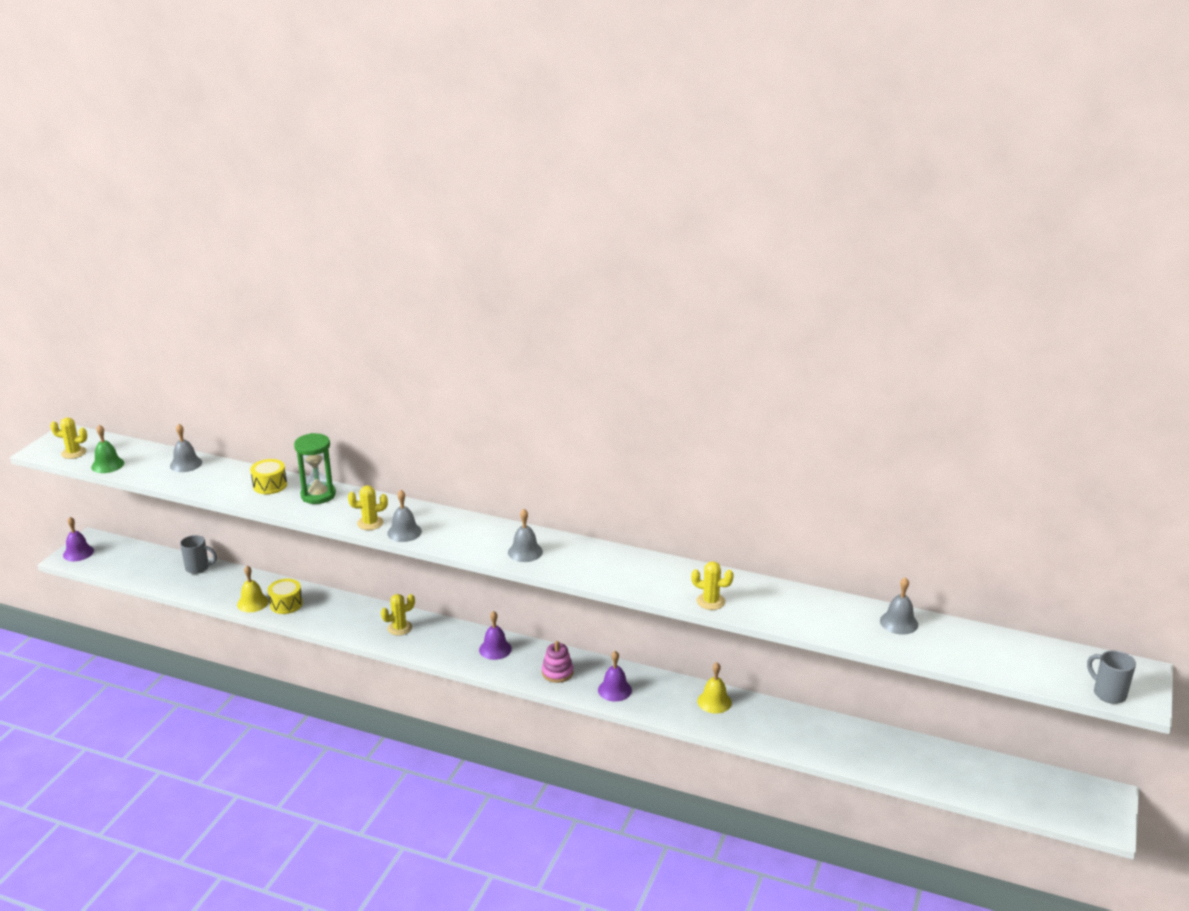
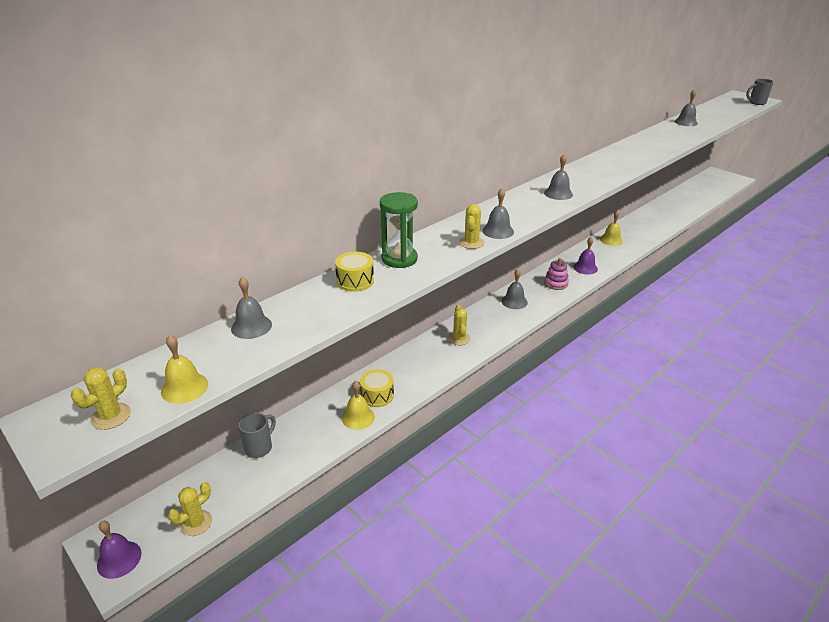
camera: 65 degrees left, 5 degrees up
green bell [91,425,124,473] -> yellow bell [161,335,208,404]
purple bell [479,611,512,660] -> grey bell [501,269,528,309]
yellow cactus [691,562,734,610] -> yellow cactus moved to [168,482,212,536]

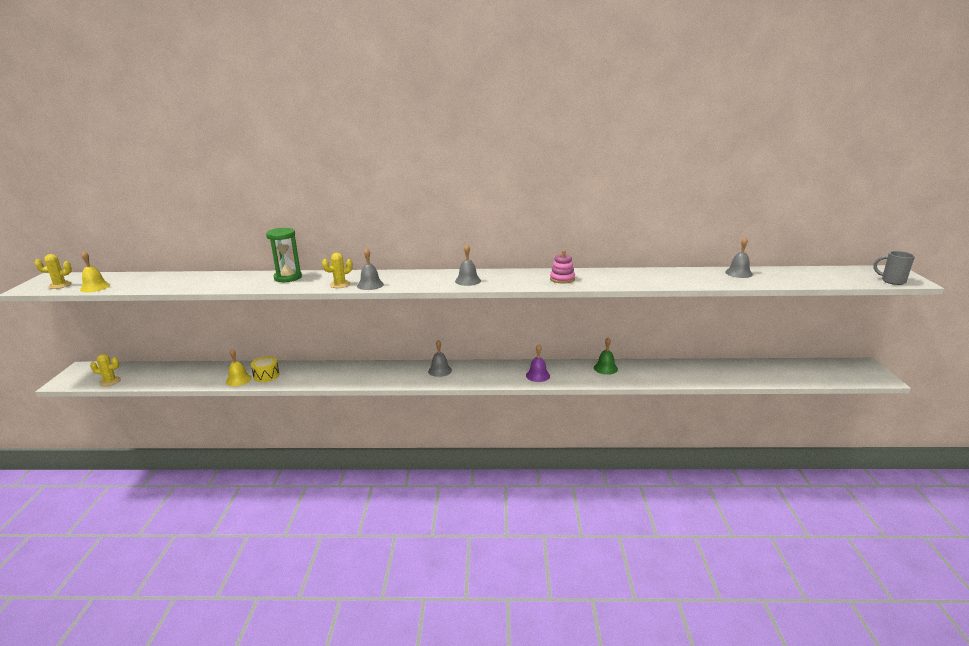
camera: 45 degrees right, 10 degrees down
purple bell [97,521,142,579] -> none
grey bell [231,277,272,339] -> none
grey mug [238,412,276,458] -> none
yellow drum [335,252,374,292] -> none
yellow cactus [448,305,470,345] -> none
pink stacking toy [544,258,569,290] -> pink stacking toy moved to [550,250,575,284]
yellow bell [600,210,623,246] -> green bell [594,337,618,375]

